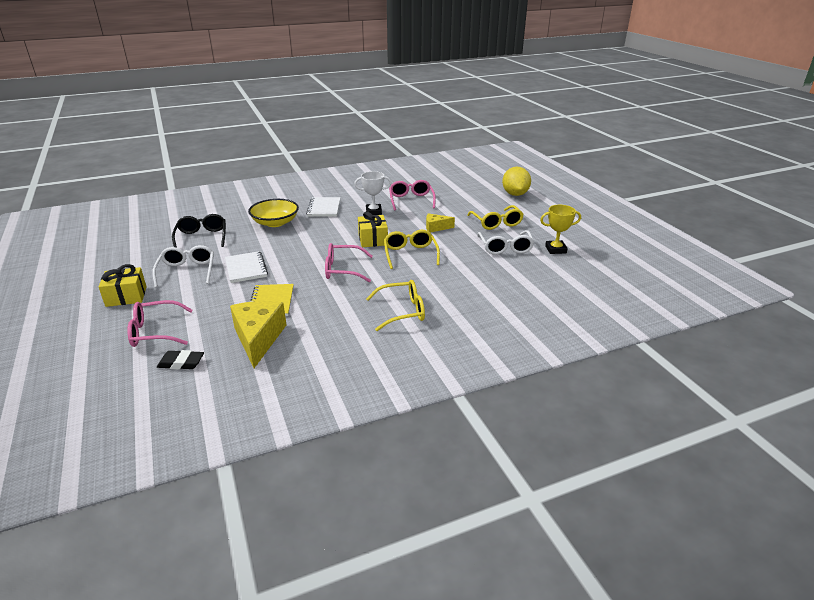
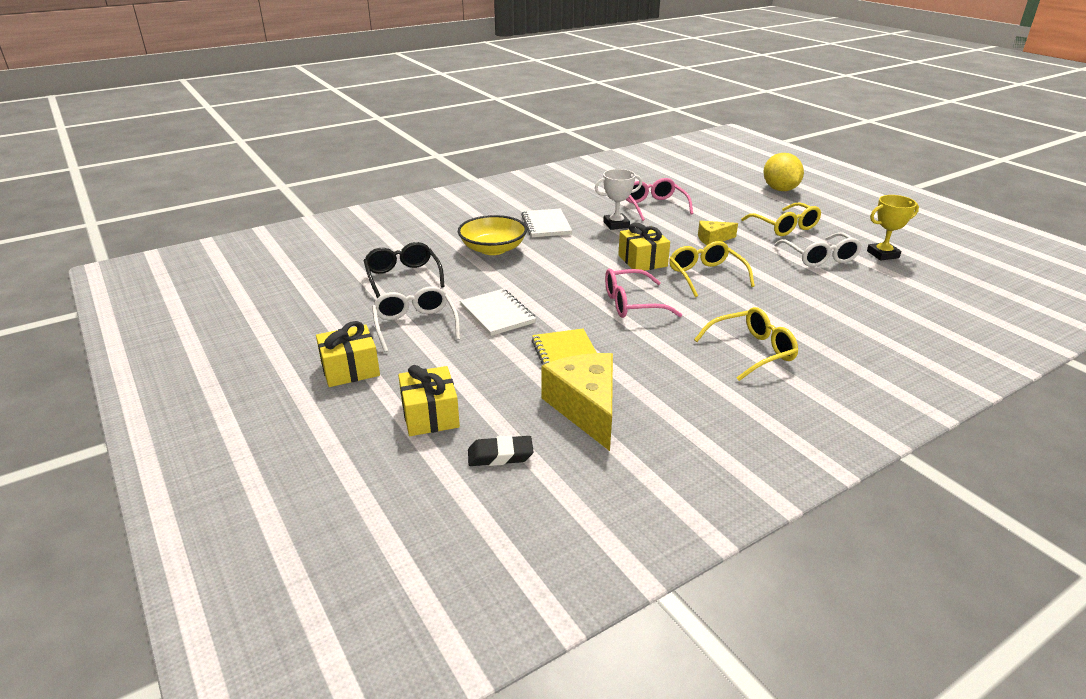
camera: 10 degrees left, 0 degrees up
pink glasses [127,300,193,347] -> yellow gift [398,365,460,436]

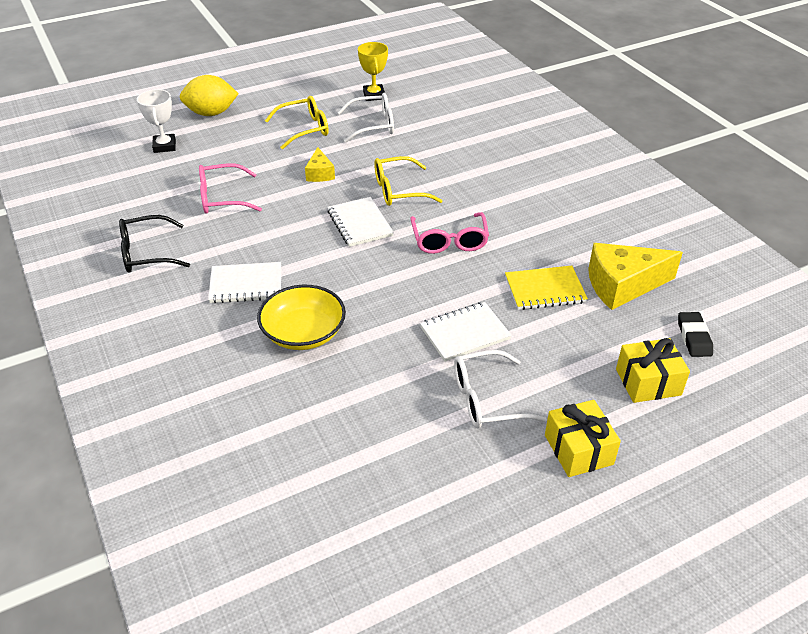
camera: 85 degrees left, 10 degrees up
black glasses [364,242,445,298] -> black glasses moved to [119,215,190,273]
white trophy [595,169,642,230] -> white trophy moved to [137,89,176,153]
yellow gift [618,222,670,271] -> white notebook [327,197,394,247]
yellow glasses [694,307,798,381] -> none

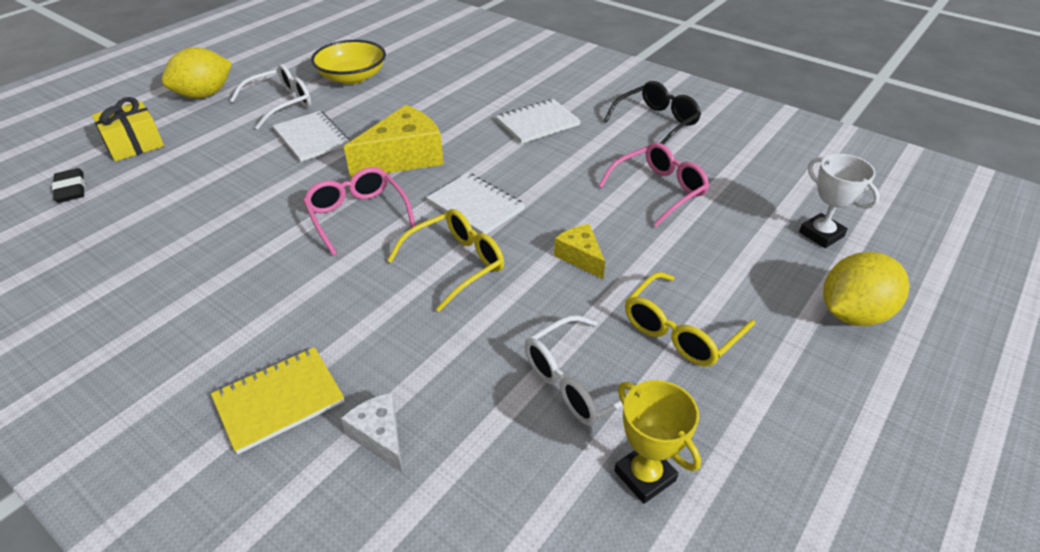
camera: 155 degrees right, 0 degrees up
yellow bowl [257,285,346,350] -> yellow bowl moved to [311,40,386,84]
white notebook [420,302,512,362] -> white notebook turned 75 degrees counterclockwise [273,111,349,162]
yellow notebook [505,266,588,310] -> yellow notebook moved to [211,347,345,454]
yellow gift [545,400,621,477] -> yellow lemon [161,47,232,98]
yellow cheese [588,243,683,310] -> yellow cheese moved to [344,105,444,179]
none -> white cheese [341,393,402,472]

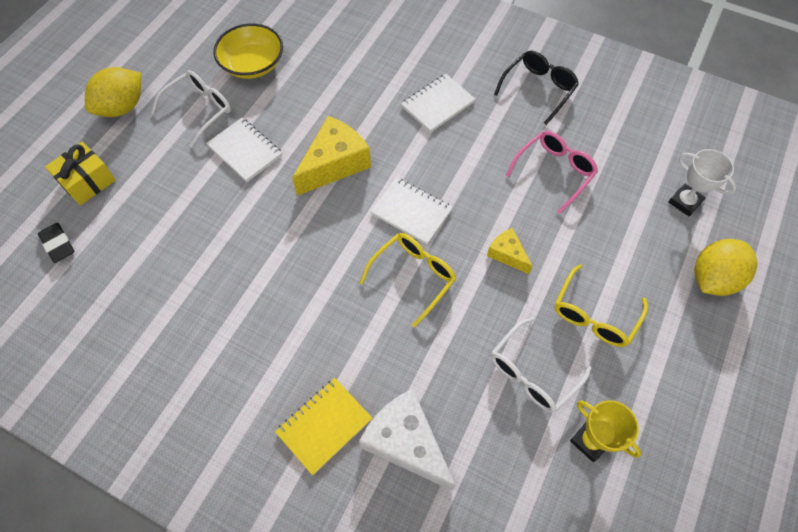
camera: 10 degrees left, 20 degrees up
pink glasses [303,167,416,256] -> none
white cheese [341,393,402,472] -> white cheese [359,389,456,491], size x1.87

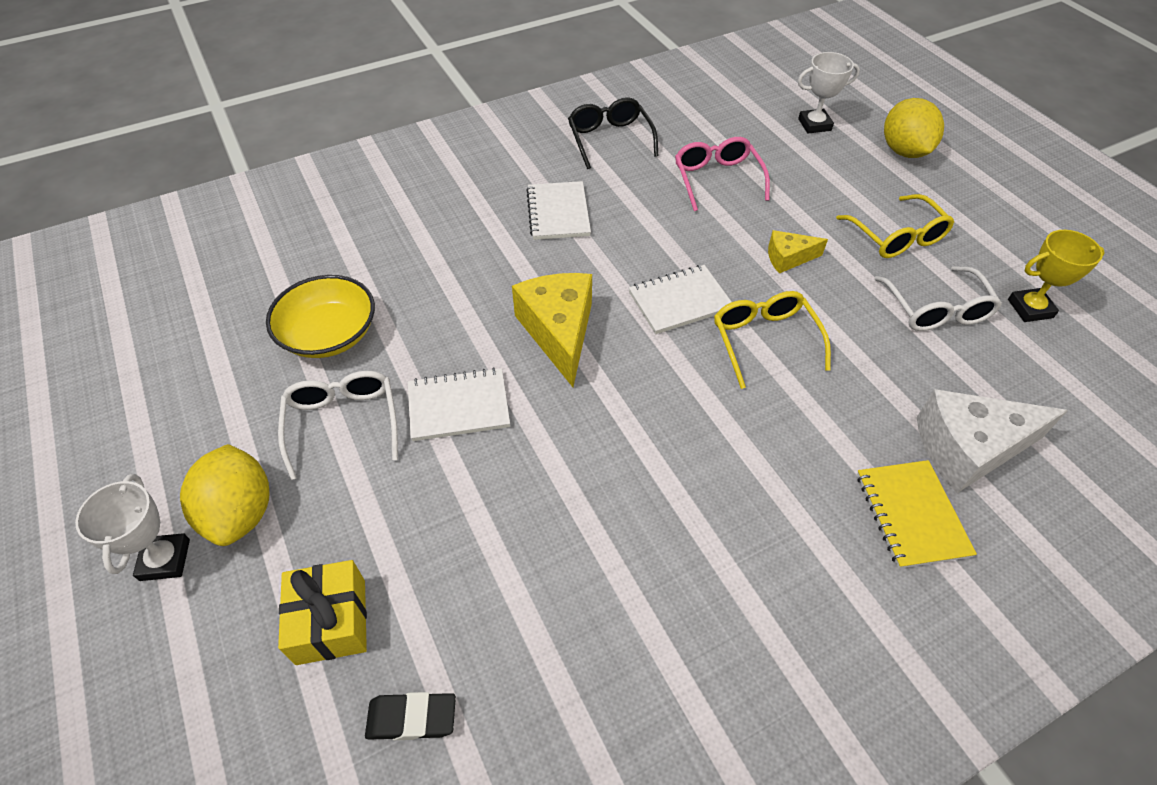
camera: 55 degrees left, 10 degrees down
none -> white trophy [75,474,190,581]

